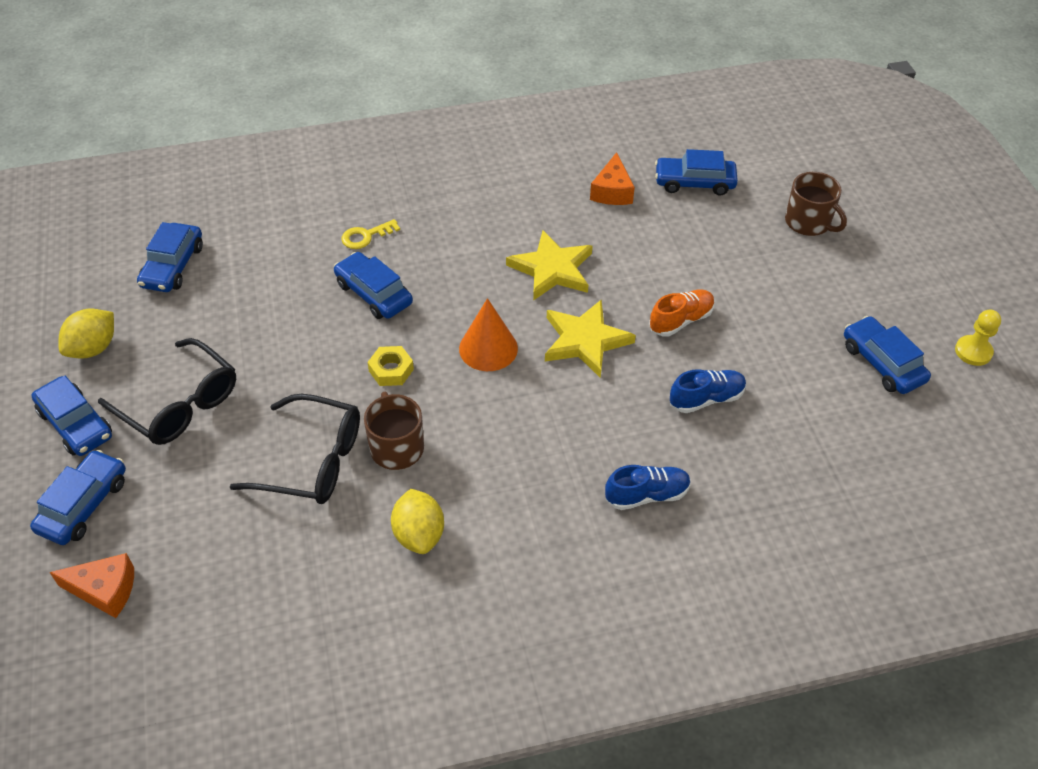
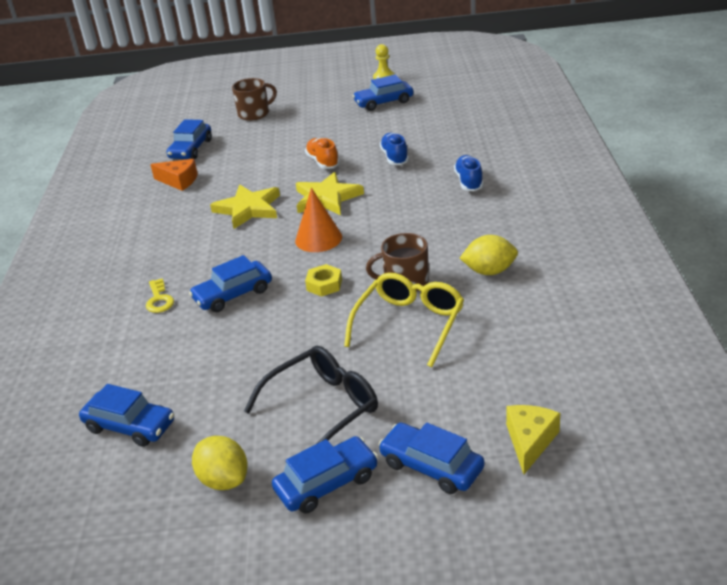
camera: 75 degrees left, 15 degrees down
orange cheese [50,553,134,618] -> yellow cheese [506,405,560,474]
black glasses [230,394,360,504] -> yellow glasses [344,273,464,367]

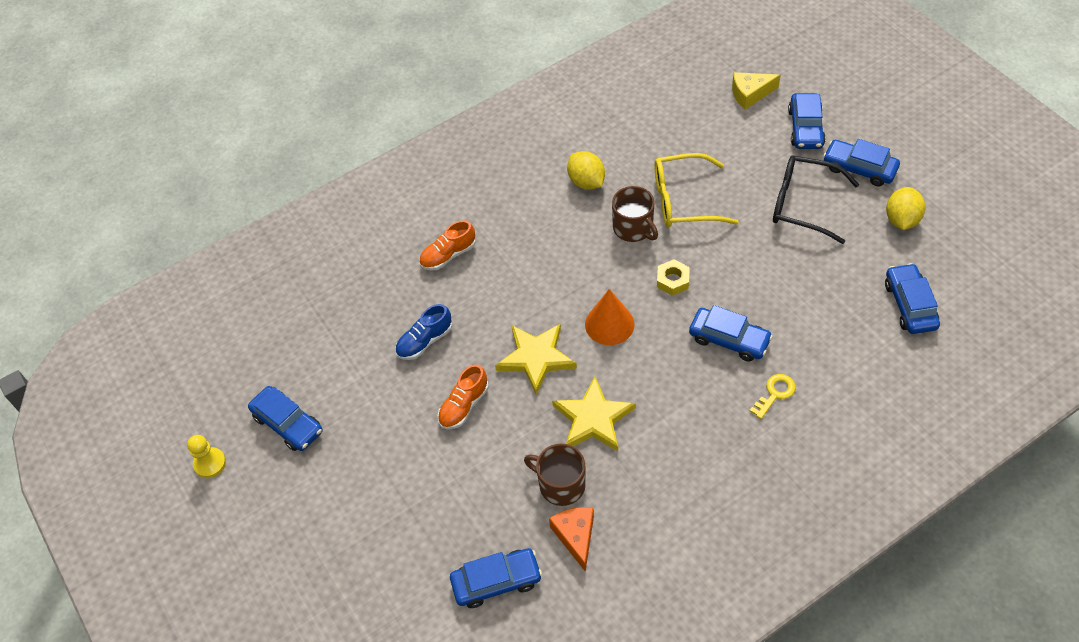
camera: 120 degrees left, 20 degrees up
brown mug [232,78,277,121] -> brown mug moved to [524,444,586,506]
blue shoe [454,155,483,191] -> orange shoe [419,220,475,270]

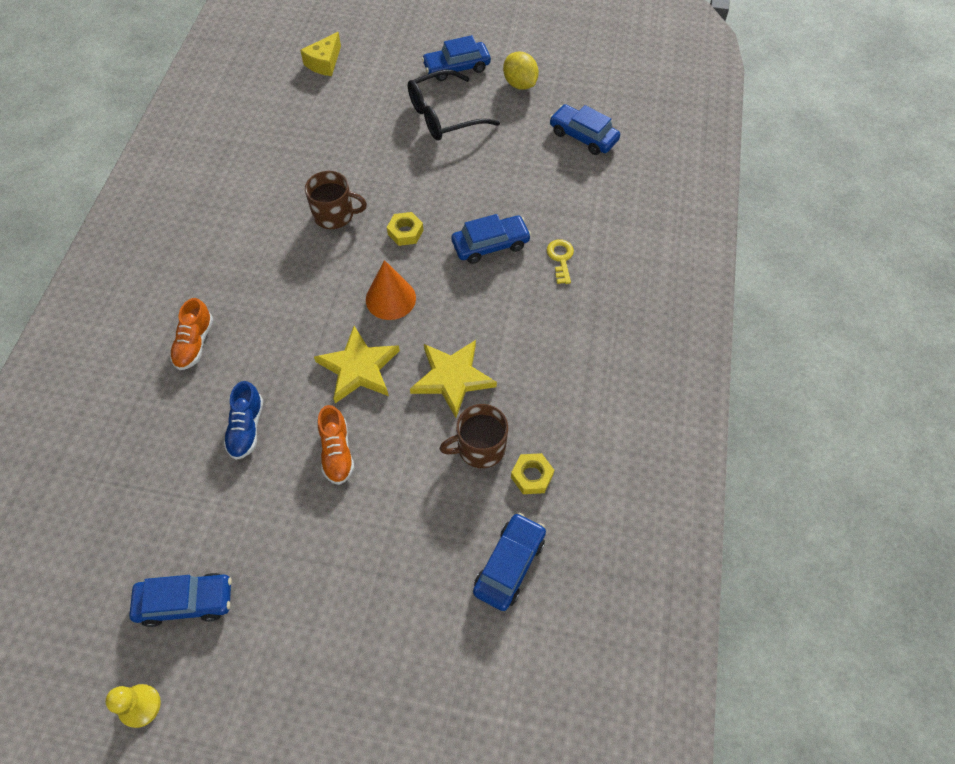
camera: 50 degrees left, 5 degrees up
orange cheese [549,507,594,572] -> yellow nut [511,453,554,494]
yellow lemon [567,151,605,190] -> none
yellow glasses [655,153,739,227] -> none
blue car [788,93,826,149] -> none

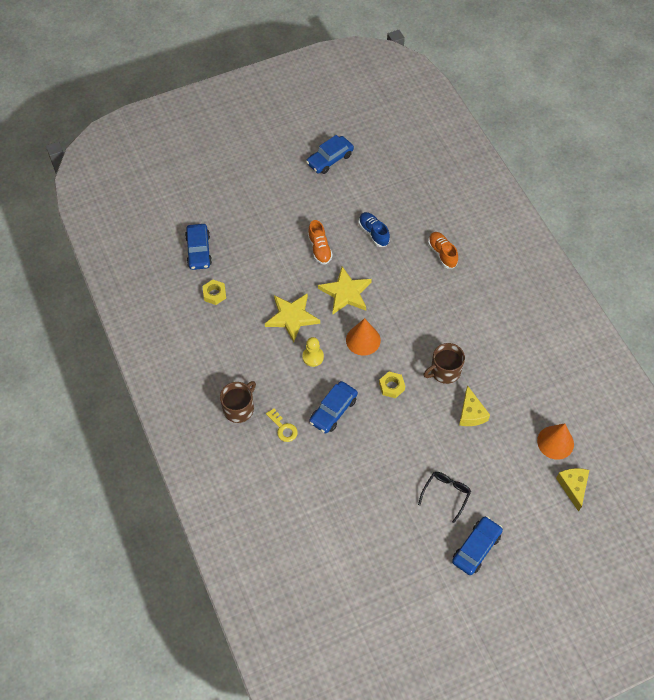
camera: 145 degrees right, 0 degrees up
yellow pawn [105,684,161,728] -> yellow pawn moved to [302,337,324,367]
orange shoe [318,405,354,485] -> orange shoe turned 150 degrees counterclockwise [308,220,333,265]
black glasses [408,69,500,140] -> black glasses [418,472,471,523], size x0.62
brown mug [439,404,508,468] -> brown mug moved to [220,381,256,423]
yellow lemon [503,52,539,90] -> none
blue car [550,104,620,155] -> none
none -> yellow cheese [459,385,490,426]
none -> orange cone [537,423,574,460]

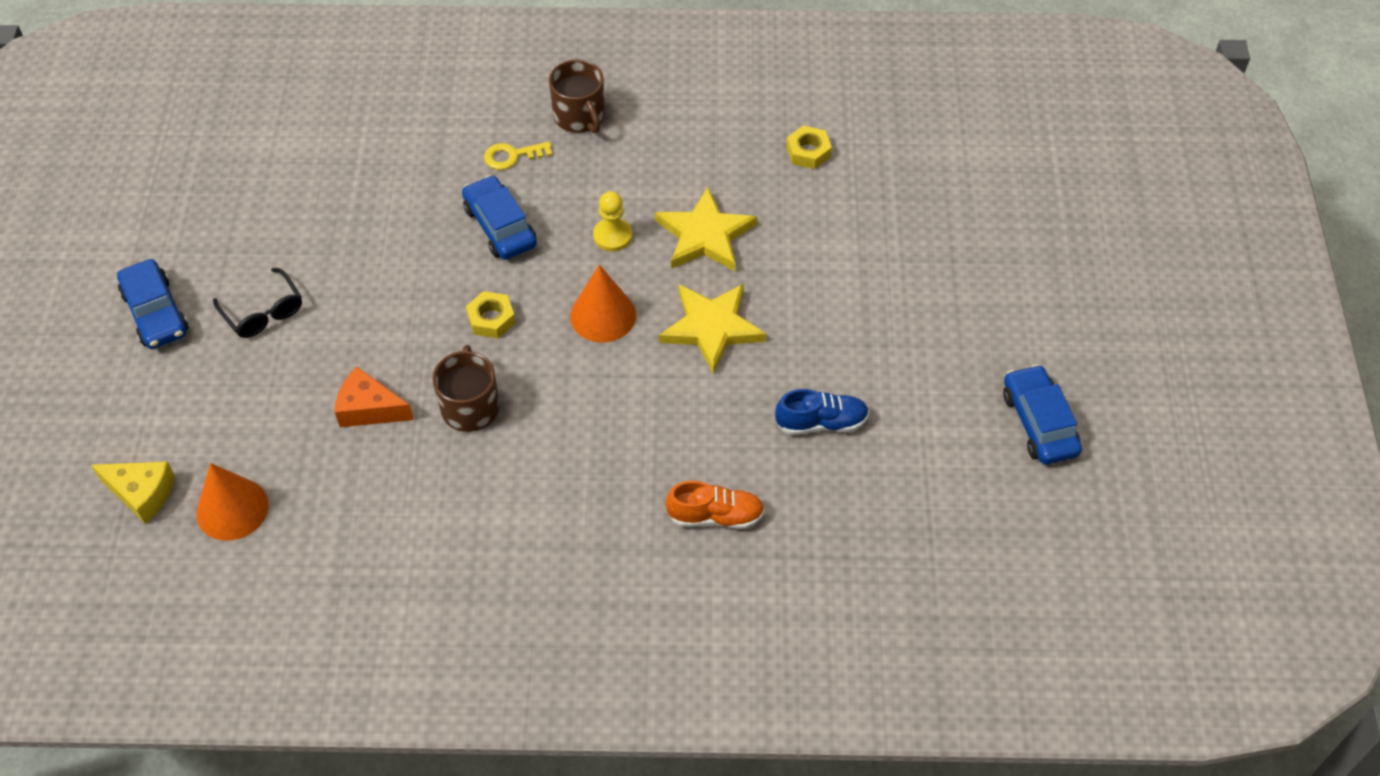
camera: 115 degrees right, 5 degrees down
blue car [185,224,212,270] -> none
orange shoe [308,220,333,265] -> none
yellow cheese [459,385,490,426] -> orange cheese [335,367,414,427]

